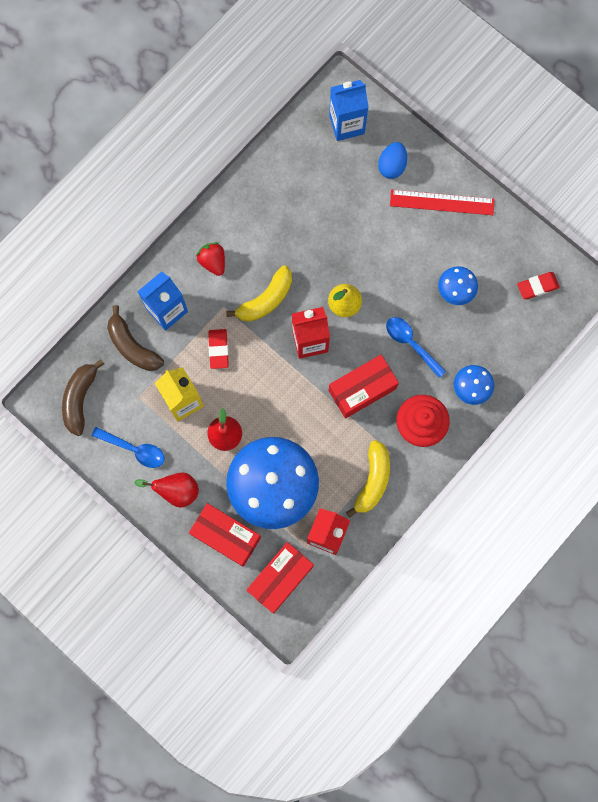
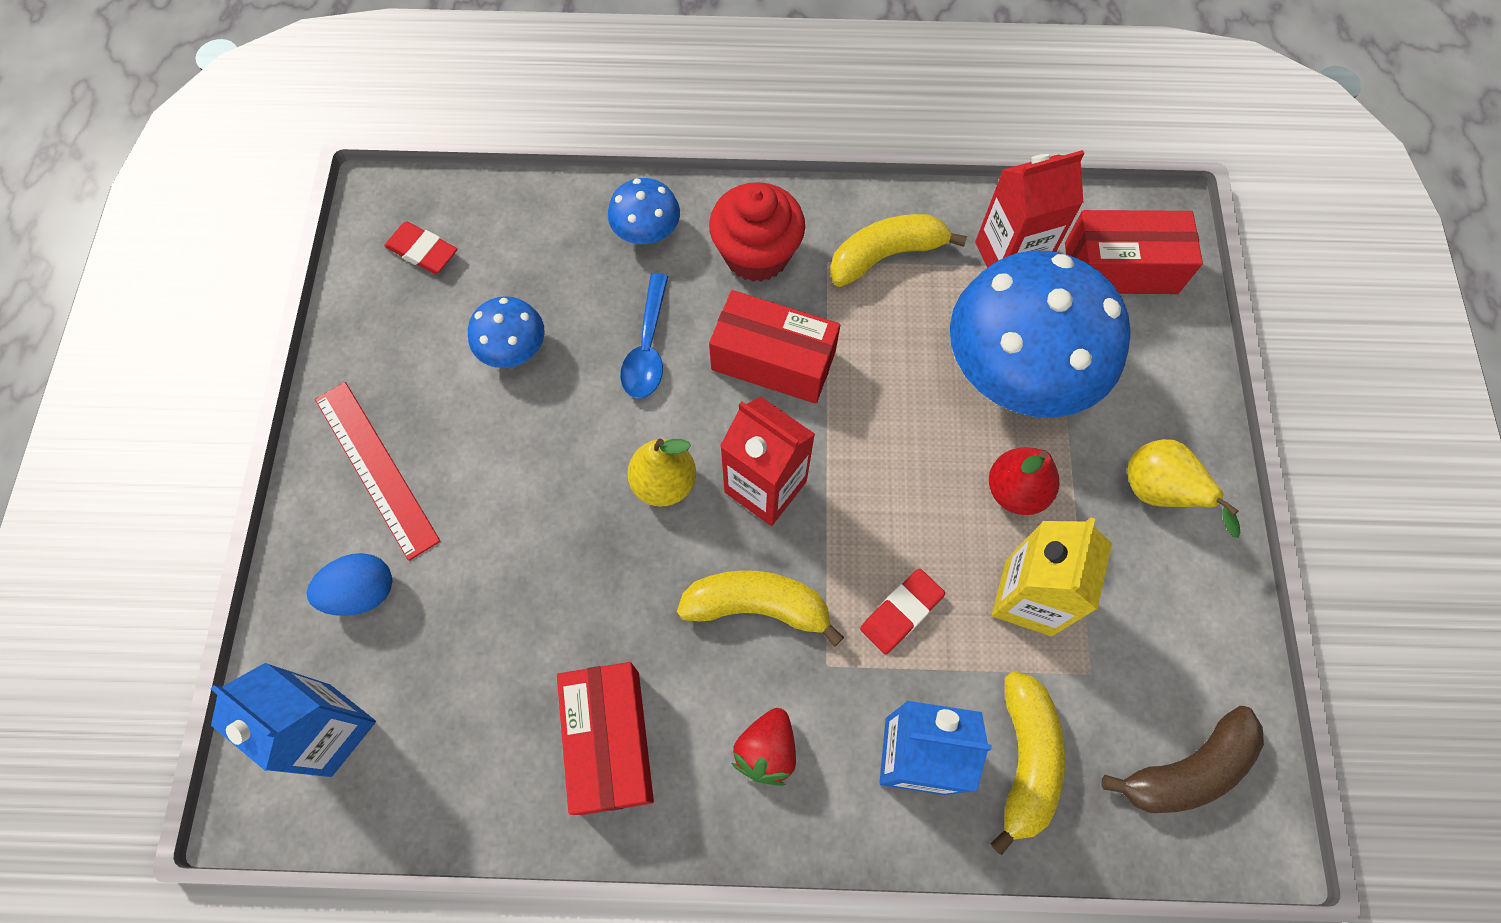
camera: 130 degrees left, 10 degrees down
blue spoon [91,427,165,468] -> none
brown banana [107,305,164,371] -> yellow banana [991,671,1065,855]
red pear [134,472,199,508] -> yellow pear [1127,439,1241,538]
red box [189,503,261,567] -> red box moved to [557,662,654,815]

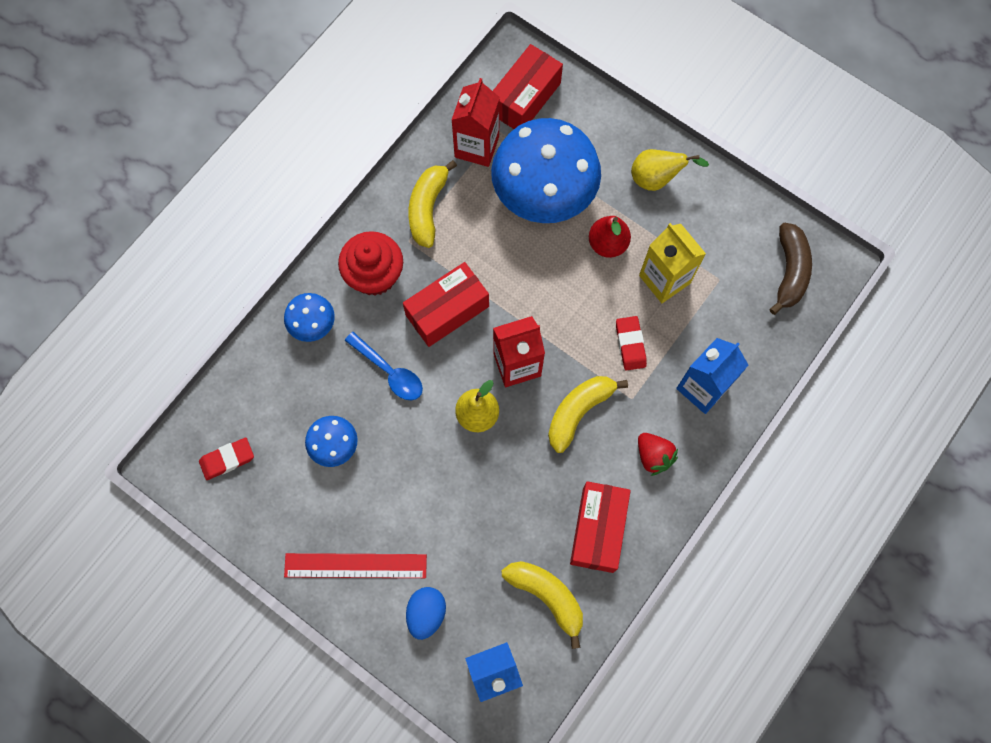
camera: 55 degrees left, 5 degrees up
red box [557,662,654,815] -> red box turned 75 degrees clockwise [570,481,631,573]
yellow banana [991,671,1065,855] -> yellow banana moved to [502,561,583,649]

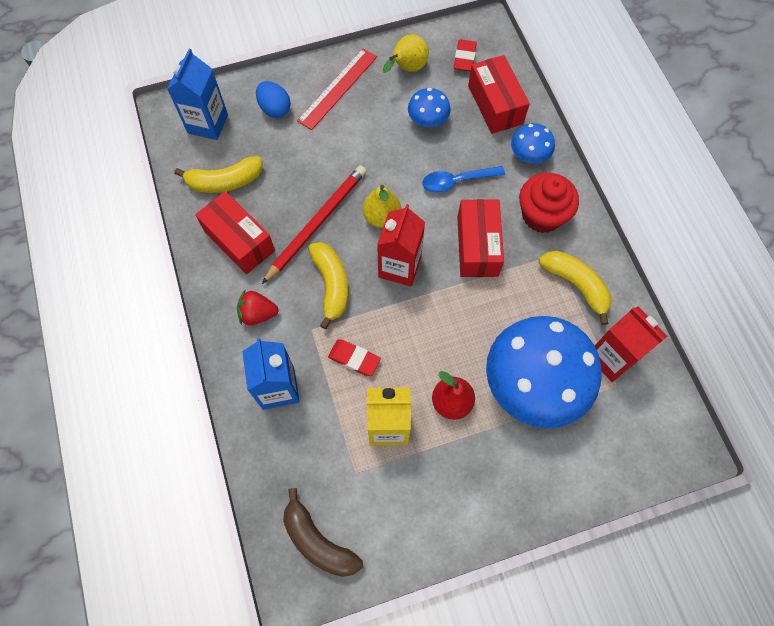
camera: 125 degrees right, 5 degrees down
red box [493,44,563,129] -> red box moved to [468,55,530,134]
yellow pear [631,149,709,191] -> yellow pear moved to [383,34,429,73]
none -> red pencil [262,166,366,284]

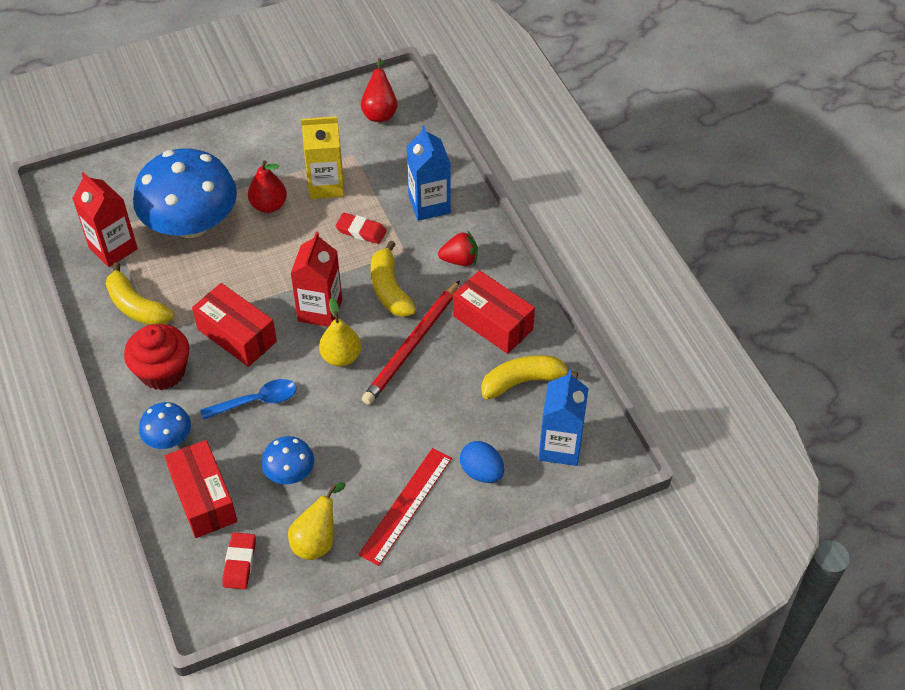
camera: 175 degrees right, 15 degrees down
brown banana [283,488,363,577] -> red pear [361,58,398,122]
red box [457,199,504,277] -> red box turned 45 degrees counterclockwise [192,283,277,367]

